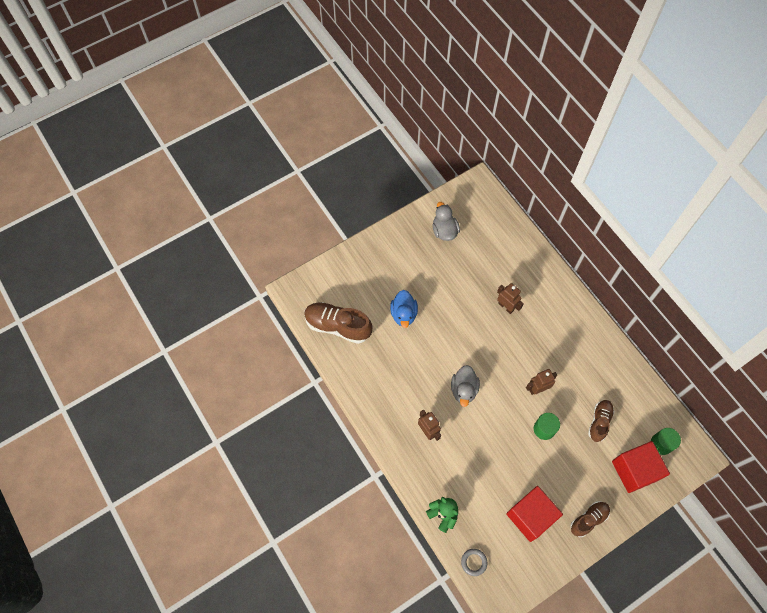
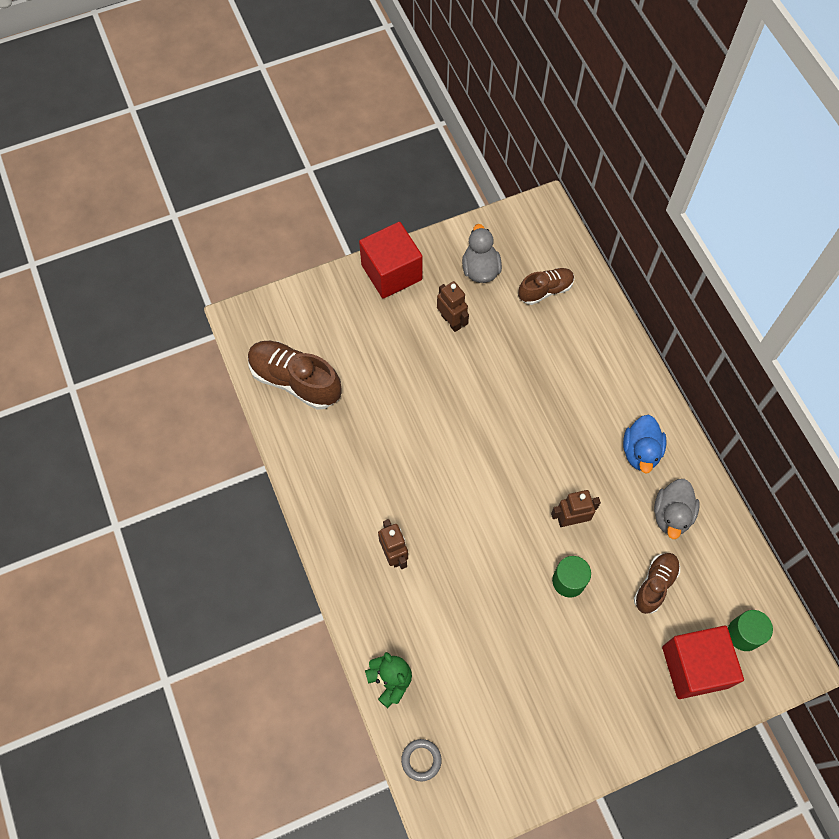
camera: 10 degrees right, 0 degrees up
blue duck [390,290,418,328] -> blue duck moved to [623,415,666,474]
grey duck [451,365,480,407] -> grey duck moved to [654,479,700,539]
brown robot [497,283,524,314] -> brown robot moved to [437,281,469,332]
red cube [506,486,563,542] -> red cube moved to [359,222,423,299]
brown shoe [570,501,610,537] -> brown shoe moved to [518,268,574,305]

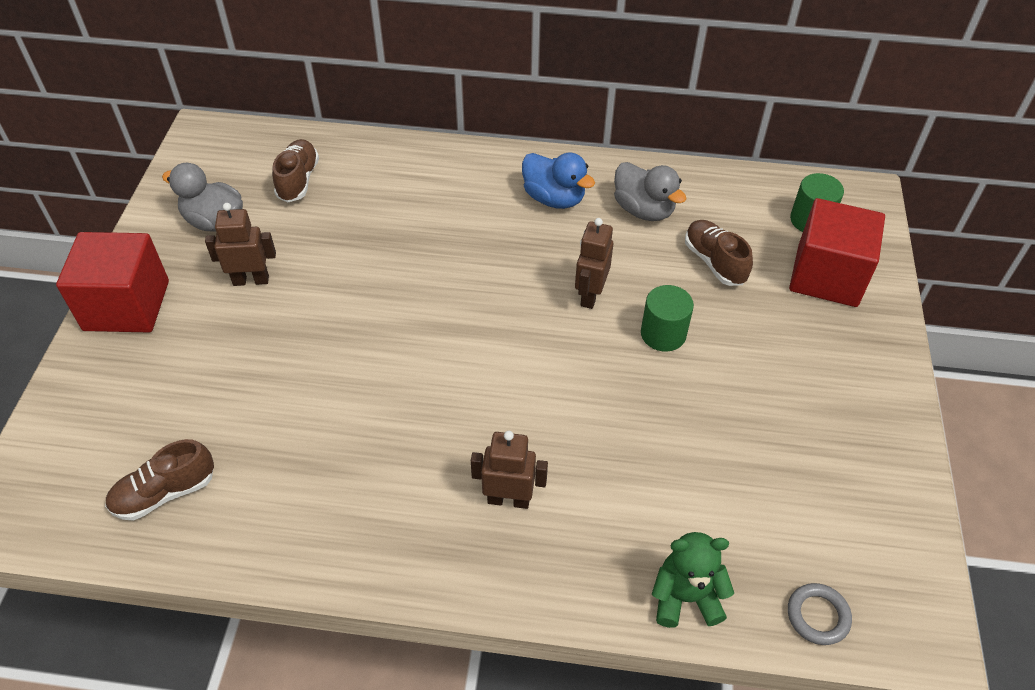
camera: 60 degrees left, 15 degrees down
brown shoe [248,341,341,410] -> brown shoe [105,439,214,521], size x0.60

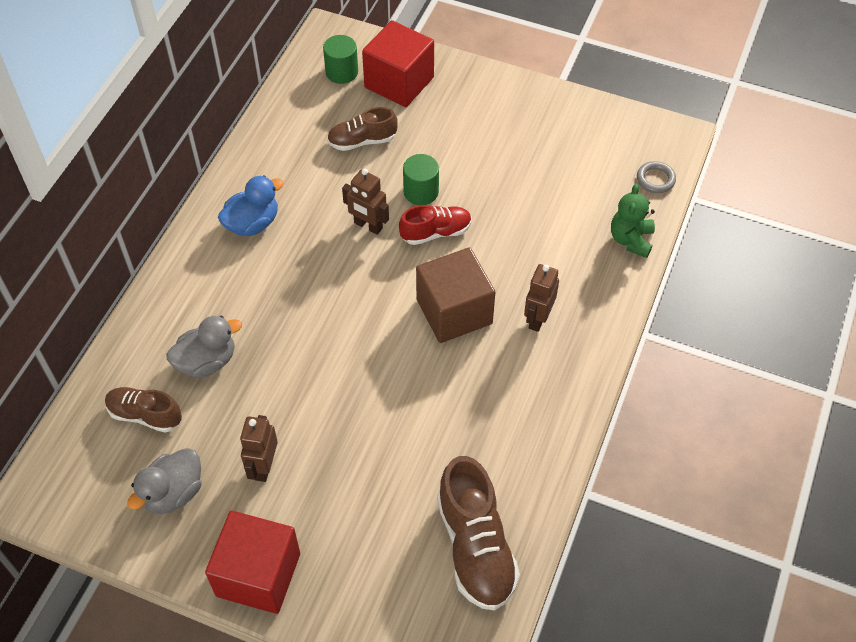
camera: 75 degrees left, 5 degrees up
brown shoe [105,439,214,521] -> brown shoe [437,456,520,611], size x1.65
grey duck [614,162,687,221] -> grey duck moved to [166,315,242,378]
none -> red shoe [399,205,472,245]
none -> brown cube [416,247,495,343]

